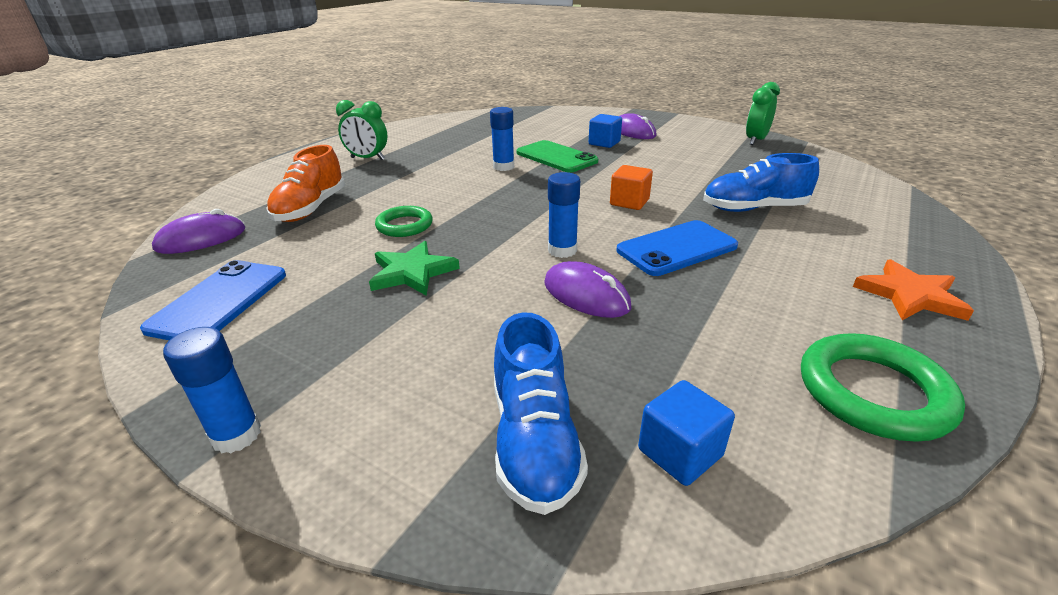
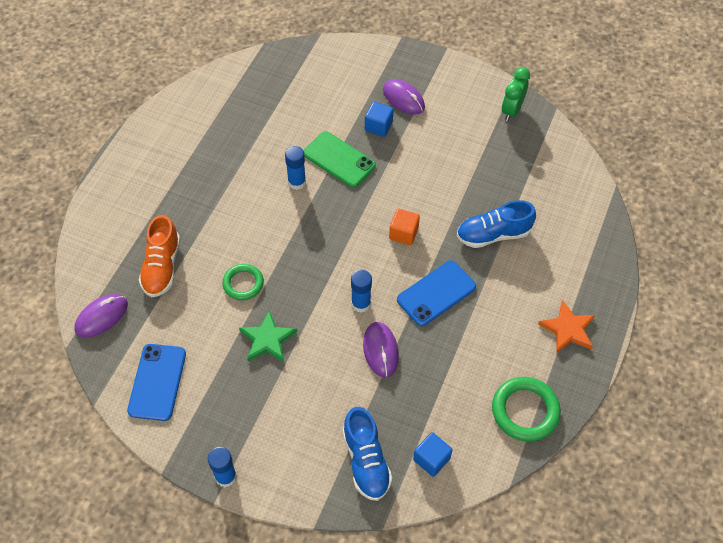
camera: 10 degrees left, 25 degrees up
green clock [336,100,387,160] -> none
purple mouse [544,261,631,318] -> purple mouse turned 45 degrees clockwise [363,322,399,377]

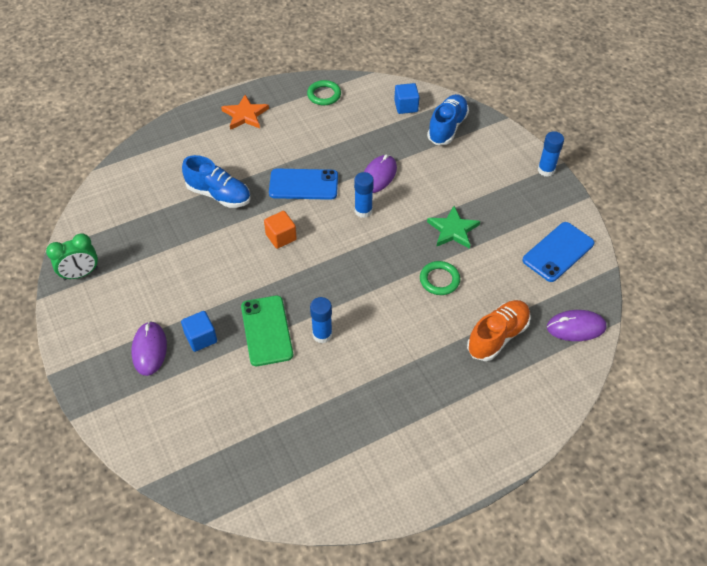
camera: 140 degrees left, 5 degrees down
green ring [492,377,561,442] -> green ring [307,80,341,105], size x0.65

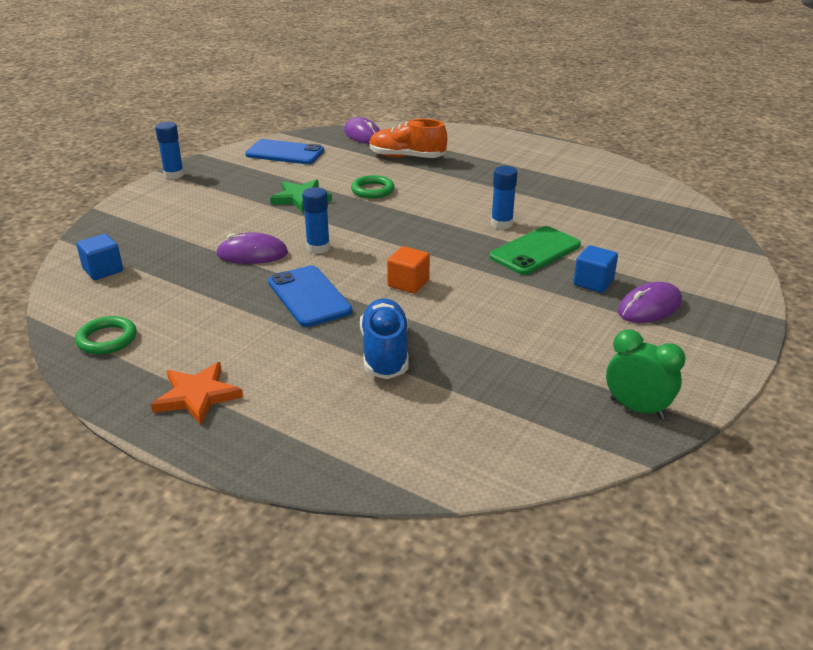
camera: 120 degrees left, 20 degrees down
blue shoe [427,94,469,145] -> none

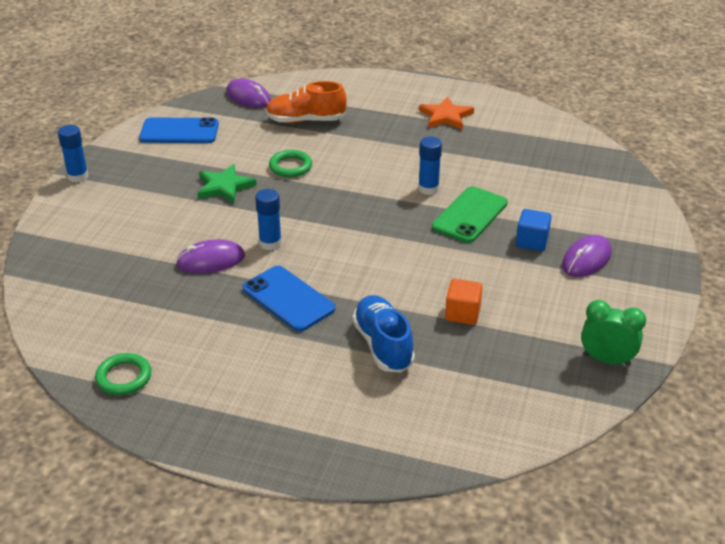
camera: 15 degrees left, 5 degrees up
blue cube [76,234,123,280] -> none
orange star [151,362,243,425] -> orange star moved to [419,96,474,130]
orange cube [387,246,430,294] -> orange cube moved to [445,279,483,325]

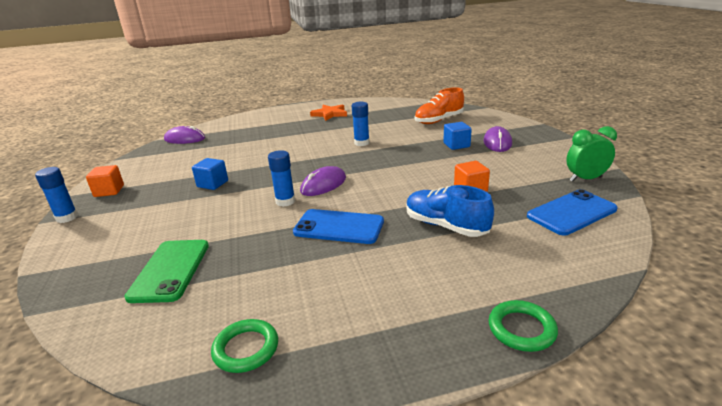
camera: 30 degrees left, 10 degrees down
blue phone [139,117,219,143] -> blue phone moved to [527,189,618,236]
purple mouse [176,239,245,274] -> purple mouse moved to [300,166,346,196]
green star [198,164,257,204] -> blue cube [192,158,228,190]
orange shoe [266,81,347,123] -> orange shoe moved to [415,87,464,124]
green ring [269,150,312,177] -> green ring moved to [489,300,558,352]
green phone [432,186,508,243] -> green phone moved to [124,240,209,303]
none -> orange cube [86,165,124,197]

